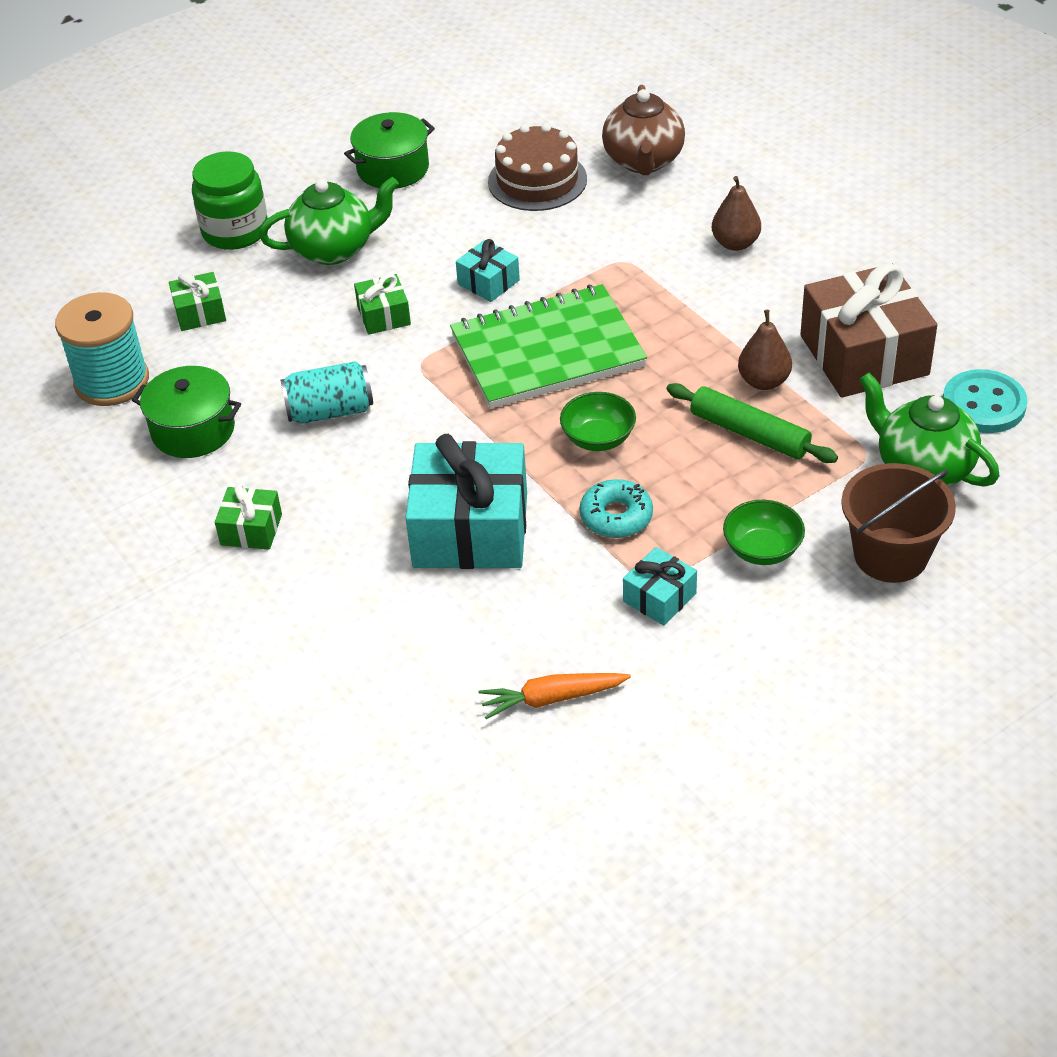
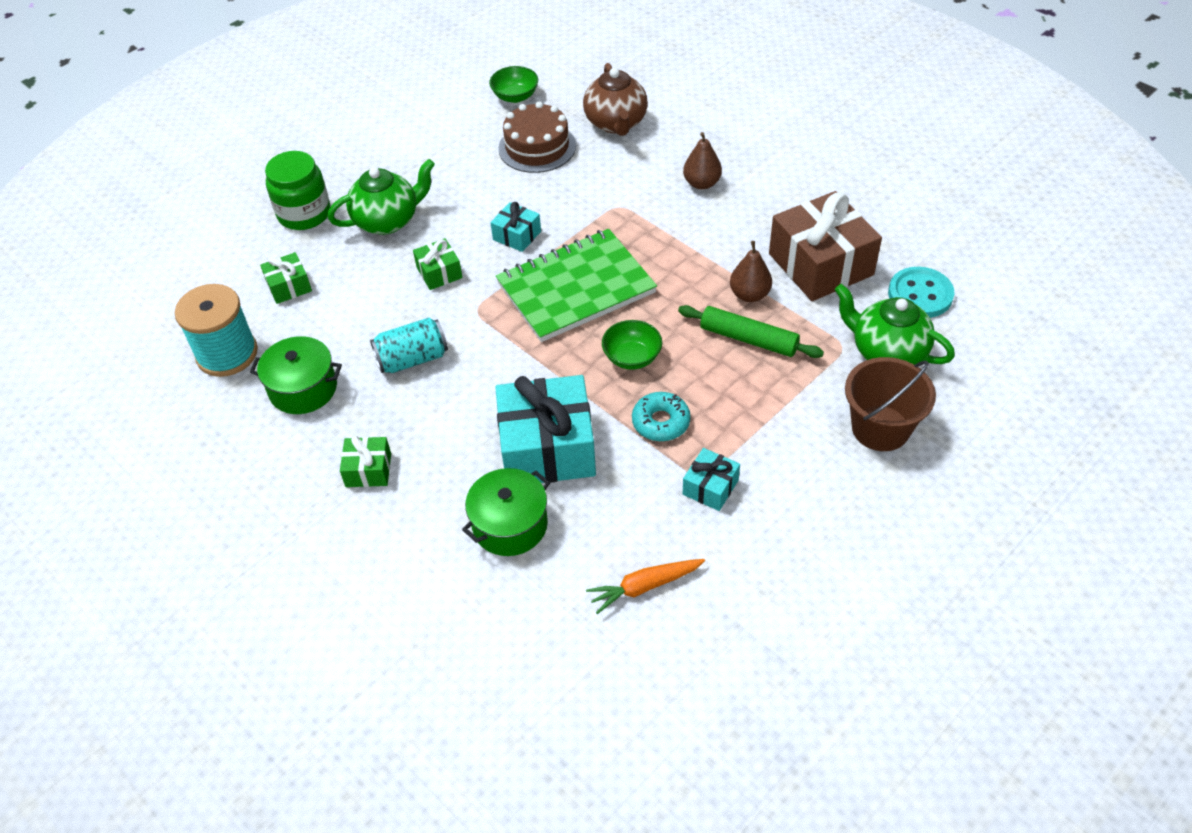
camera: 10 degrees left, 5 degrees up
green pot [344,112,435,189] -> green pot moved to [462,468,550,556]
green bowl [723,500,805,565] -> green bowl moved to [489,66,538,103]

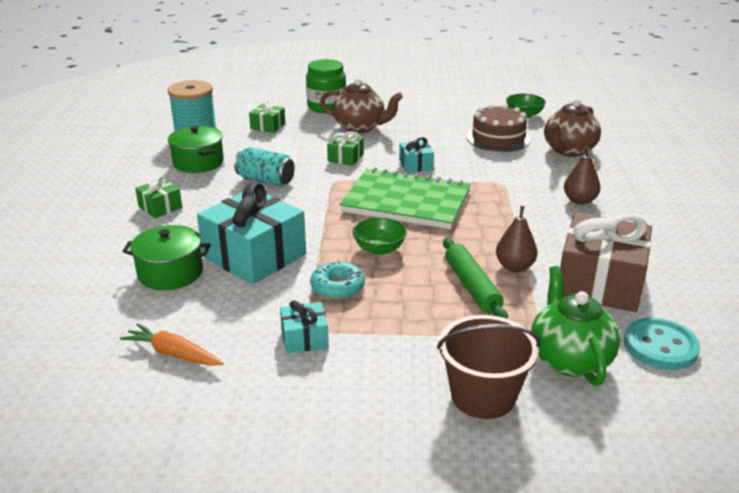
camera: 45 degrees right, 20 degrees down
green teapot [328,159,435,235] -> brown teapot [320,78,403,133]

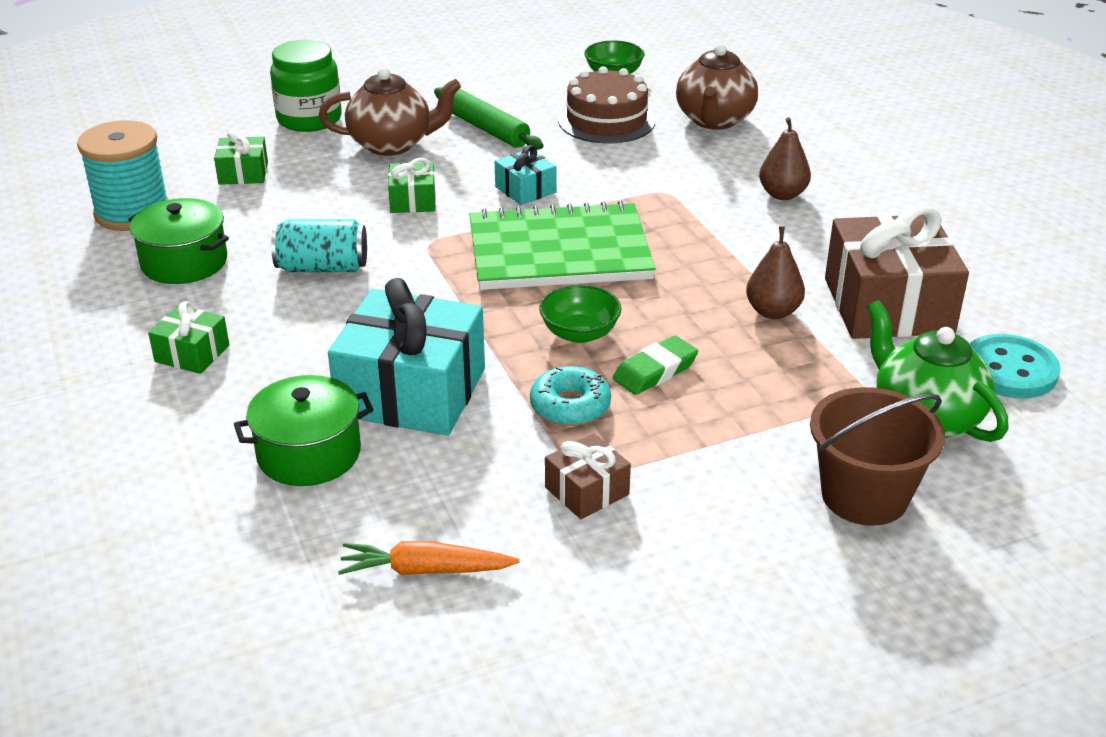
camera: 25 degrees left, 5 degrees up
turquoise gift [280,300,329,353] -> brown gift [545,433,631,519]
green rolling pin [443,238,508,319] -> green rolling pin moved to [434,87,543,150]
none -> green eraser [613,335,698,395]

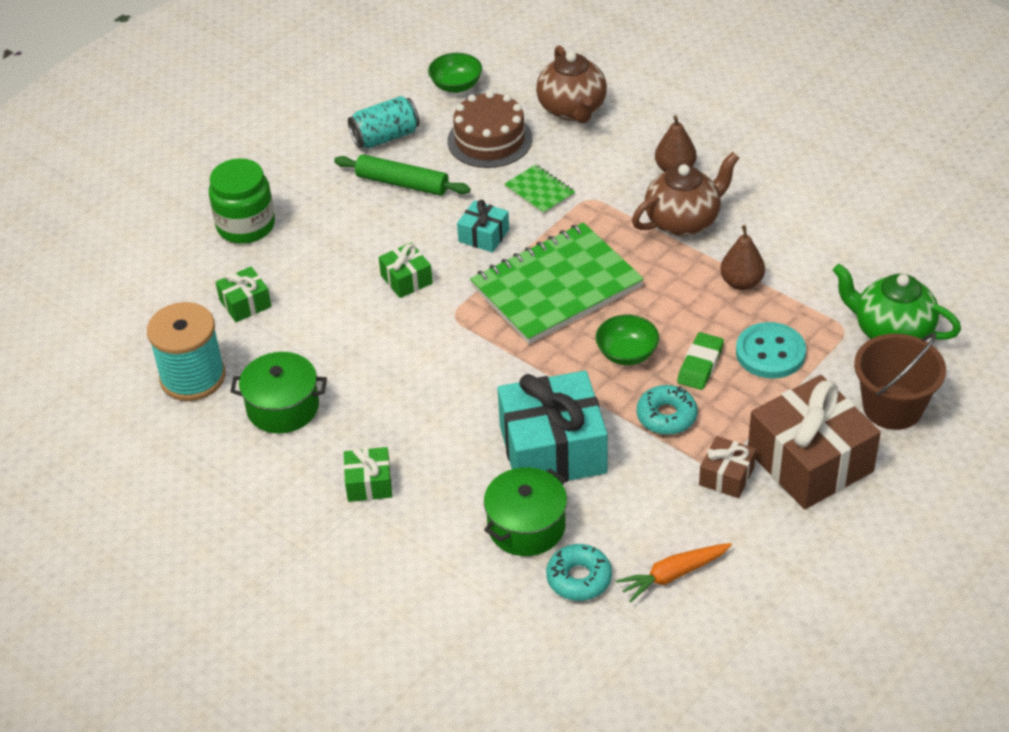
camera: 25 degrees left, 10 degrees up
turquoise can [271,219,367,272] -> turquoise can moved to [348,96,420,148]
brown teapot [319,67,461,156] -> brown teapot moved to [632,152,739,236]
brown gift [825,205,969,339] -> brown gift moved to [748,375,881,509]
turquoise button [969,334,1060,399] -> turquoise button moved to [736,322,806,378]
none -> green notebook [504,164,575,215]
none -> turquoise donut [546,544,612,601]

